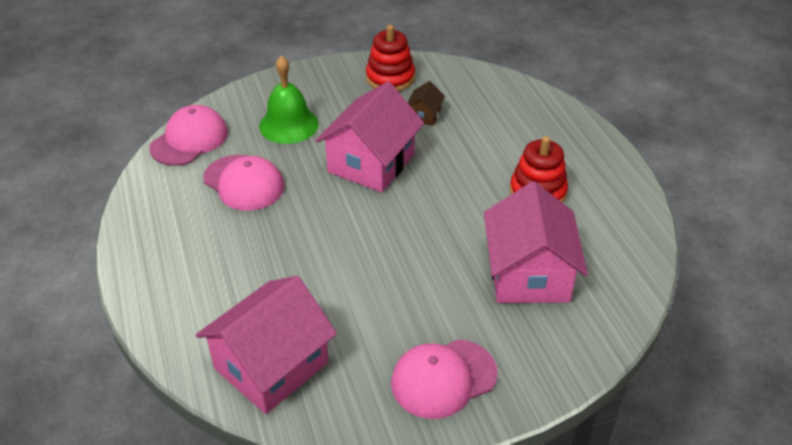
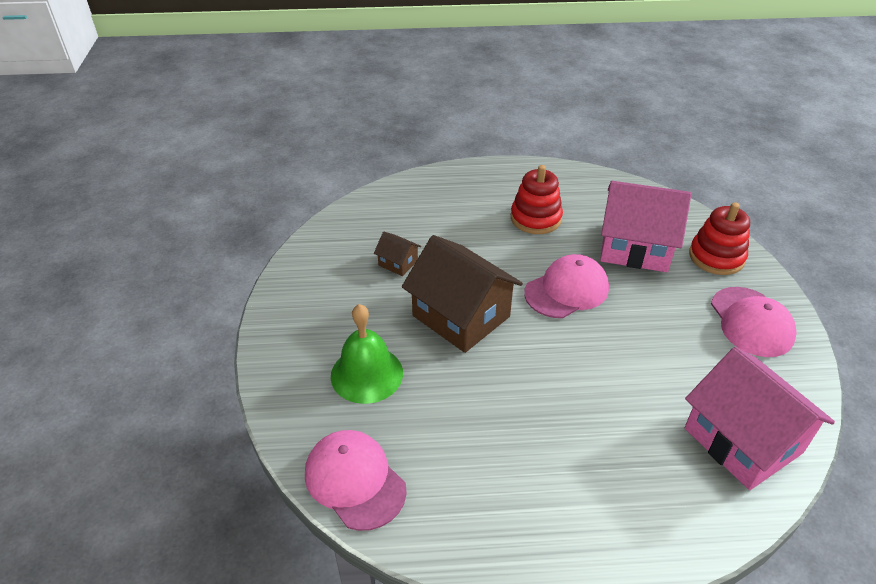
camera: 75 degrees left, 0 degrees up
pink cap [203,155,284,211] -> pink cap moved to [524,254,609,318]
pink house [316,82,424,192] -> brown house [402,235,523,353]
red stacking toy [366,25,415,91] -> red stacking toy moved to [689,202,750,275]

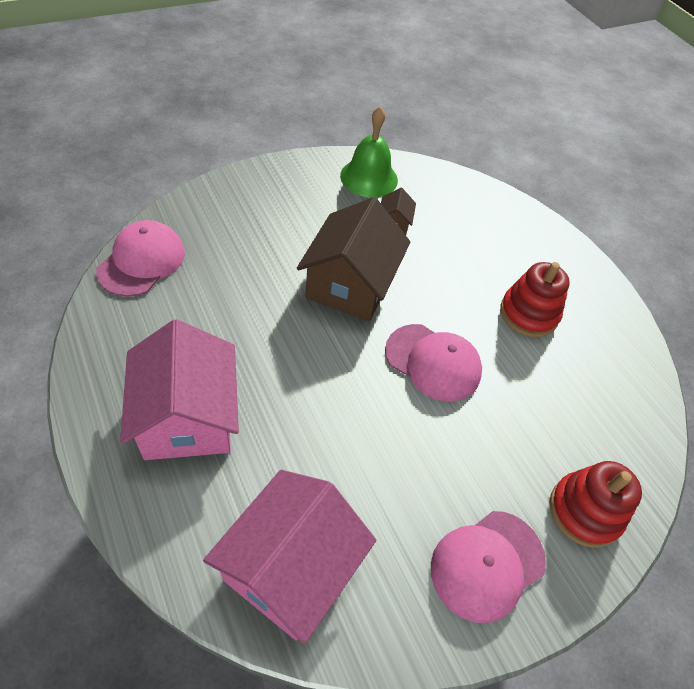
camera: 60 degrees right, 10 degrees up
green bell [331,304,403,404] -> green bell moved to [340,106,398,198]
pink house [600,181,691,272] -> pink house moved to [120,319,239,460]

